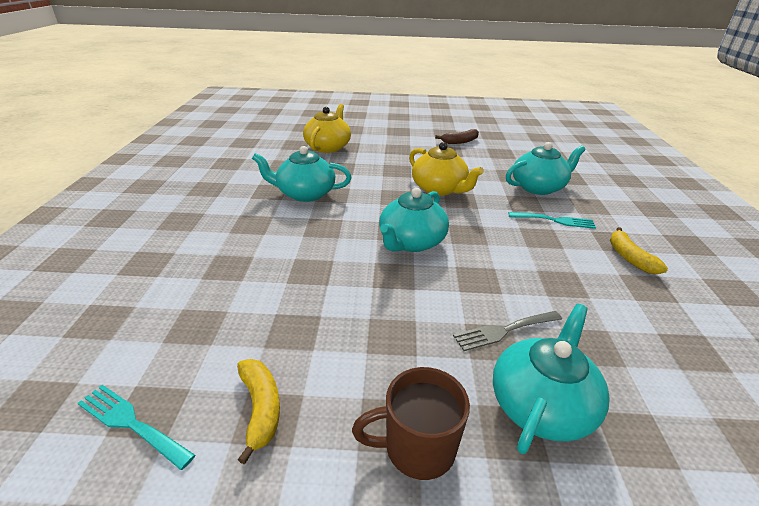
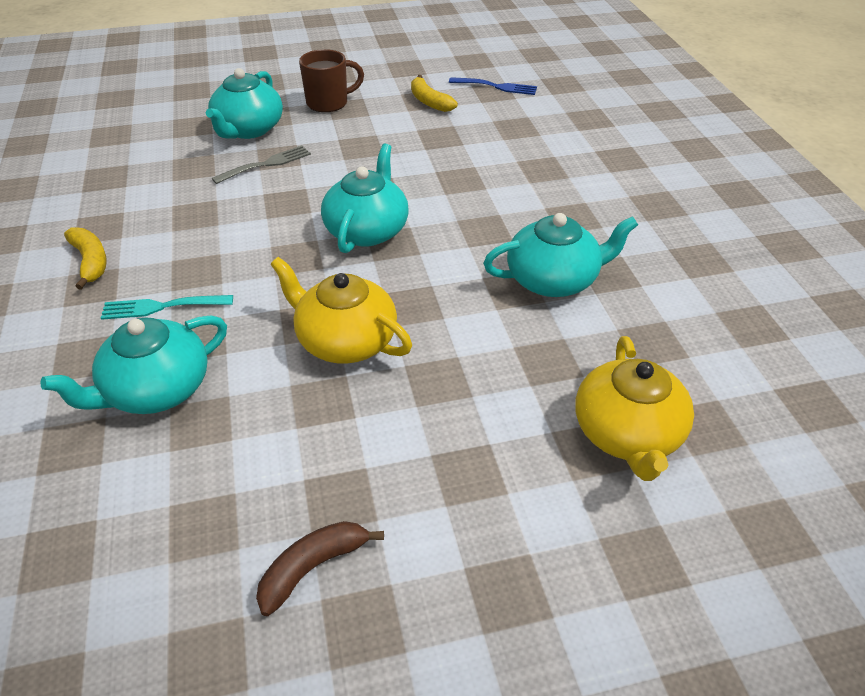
camera: 165 degrees right, 10 degrees up
turquoise fork [77,385,195,470] -> blue fork [449,77,537,95]

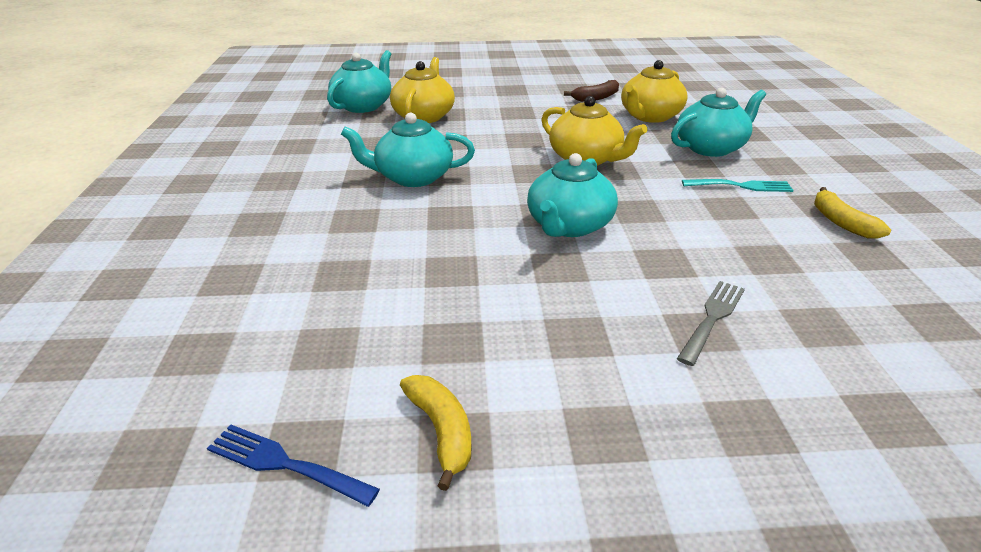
camera: 170 degrees left, 10 degrees down
turquoise teapot [206,68,283,139] -> turquoise teapot moved to [327,50,391,113]
grey fork [212,145,311,184] -> grey fork turned 150 degrees clockwise [677,281,745,366]
brown mug [299,49,364,112] -> none
none -> yellow teapot [621,60,688,123]

